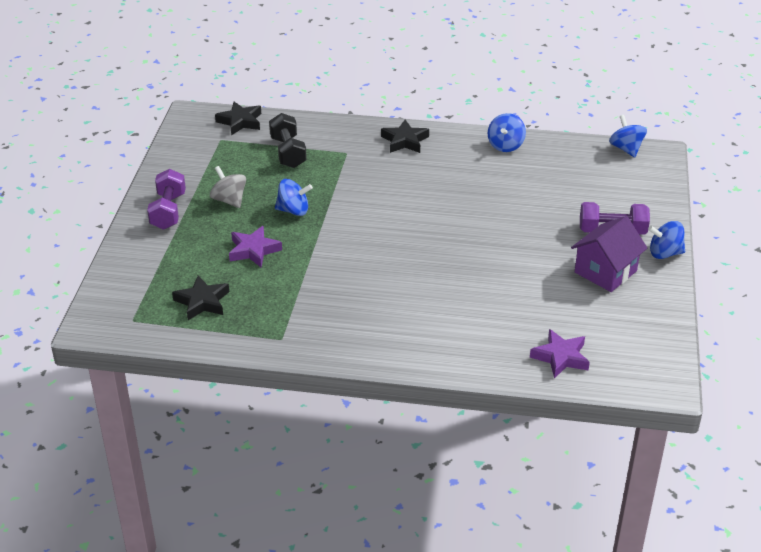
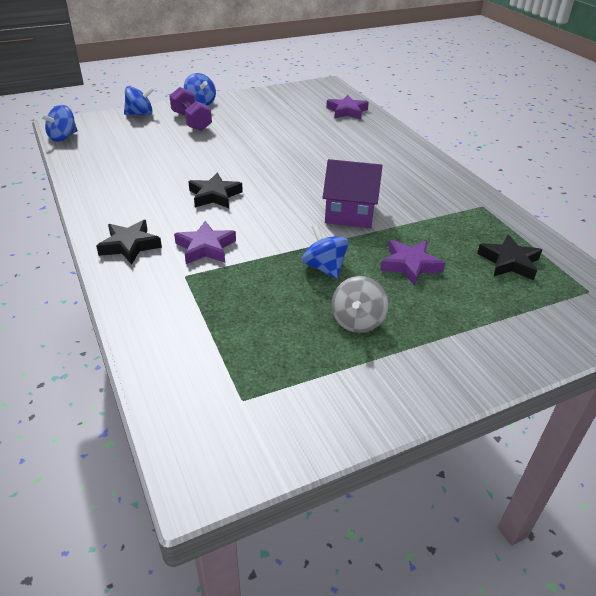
camera: 125 degrees left, 0 degrees up
purple dumbbell [147,169,186,230] -> none
black star [215,102,261,135] -> black star moved to [188,173,243,208]
black dumbbell [269,113,307,168] -> none
blue spinning top [488,113,526,152] -> blue spinning top moved to [124,86,154,116]
purple house [571,216,647,292] -> purple house moved to [323,159,383,228]
none -> purple star [174,221,236,264]

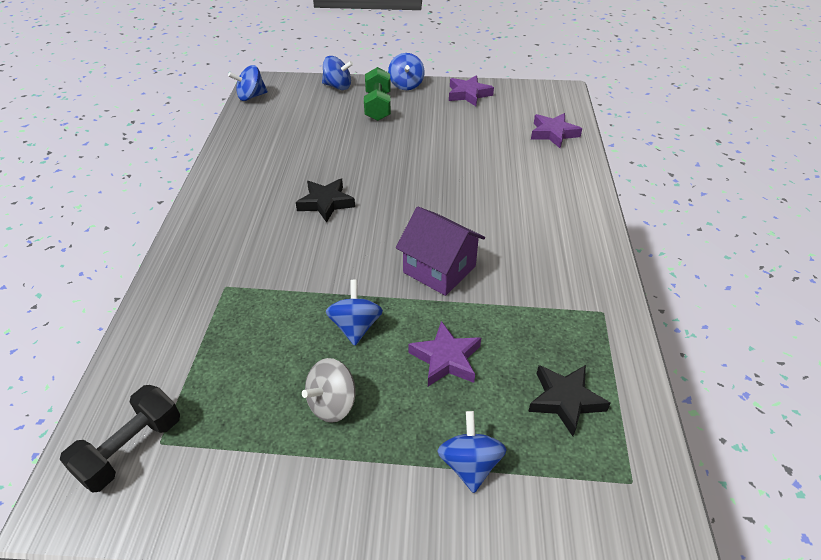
camera: 30 degrees right, 5 degrees up
black star [96,220,162,264] -> none
purple dumbbell [169,87,212,131] -> green dumbbell [364,67,391,121]
purple star [174,221,236,264] -> purple star moved to [449,75,494,106]
none -> black dumbbell [59,385,180,493]
none -> blue spinning top [437,411,507,493]

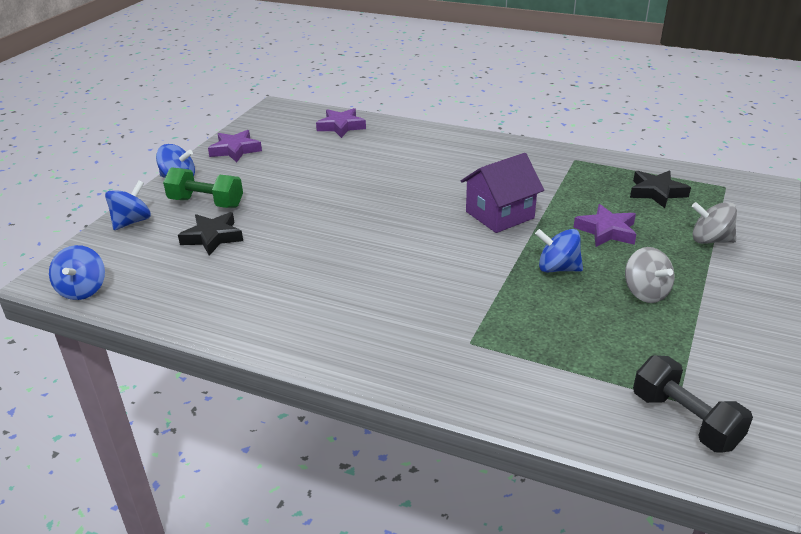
camera: 70 degrees left, 10 degrees down
black star [296,179,355,223] -> black star moved to [178,212,243,256]
blue spinning top [437,411,507,493] -> grey spinning top [692,202,737,244]

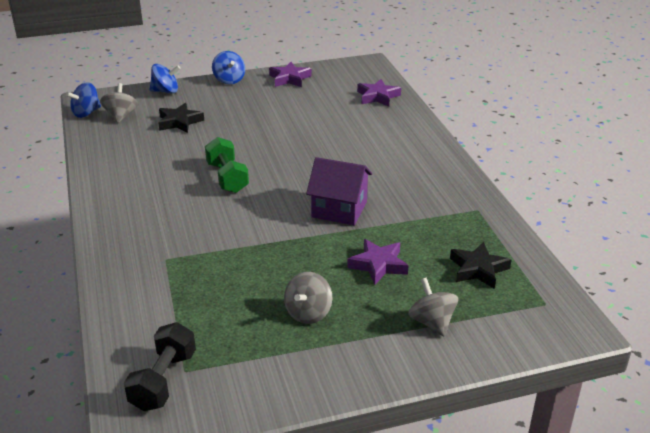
camera: 50 degrees right, 0 degrees up
green dumbbell [163,167,243,208] -> green dumbbell moved to [205,137,249,193]
blue spinning top [535,229,583,272] -> none
none -> grey spinning top [100,83,138,123]

